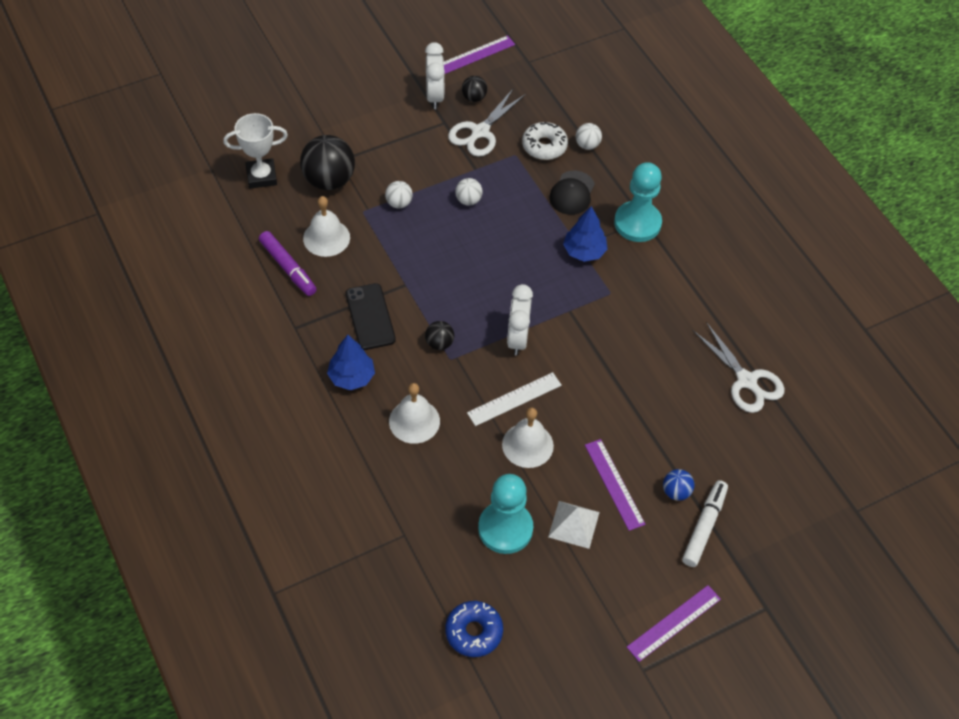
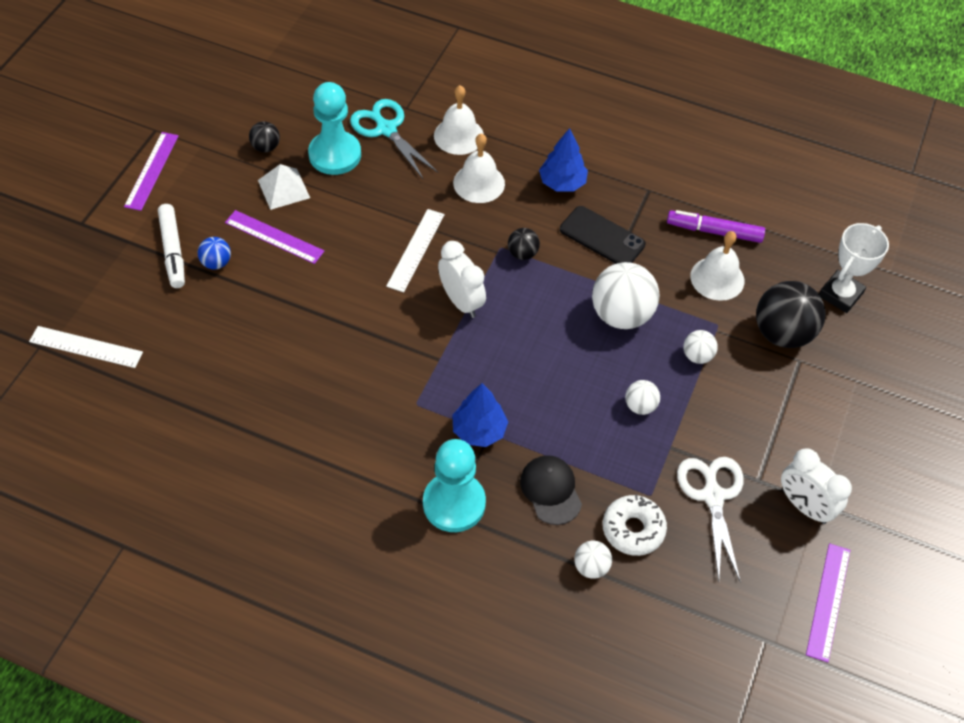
camera: 140 degrees right, 0 degrees up
blue donut [445,601,503,657] -> none
black ball [462,76,487,102] -> black ball moved to [249,122,280,152]
white bell [502,408,554,468] -> white bell moved to [434,85,484,155]
white scissors [693,322,785,413] -> none
none -> white ruler [29,326,143,368]
none -> turquoise scissors [350,99,438,179]
none -> white ball [592,262,659,329]

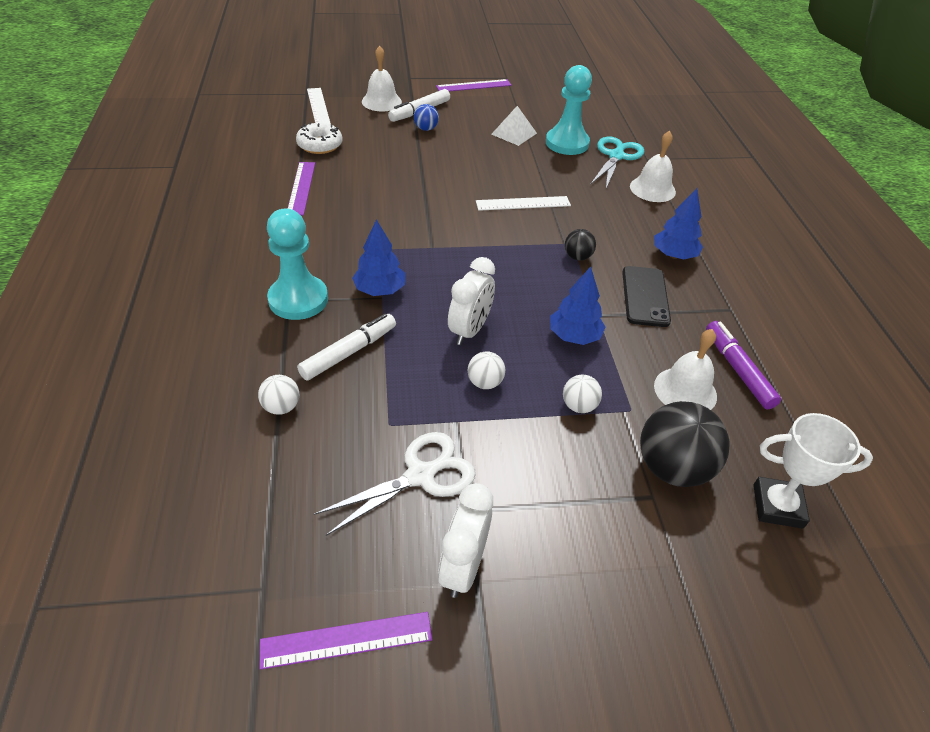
camera: 60 degrees right, 10 degrees down
purple ruler [225,210,324,264] -> purple ruler moved to [288,162,315,216]
black ball [249,122,280,152] -> none
white clock [438,241,486,318] -> white clock moved to [448,257,495,345]
white bell [453,133,505,203] -> white bell moved to [362,46,402,111]
black cap [520,455,582,525] -> white marker [297,314,396,381]
white ball [592,262,659,329] -> blue tree [550,267,606,345]
white donut [603,494,667,556] -> white donut moved to [296,122,343,154]

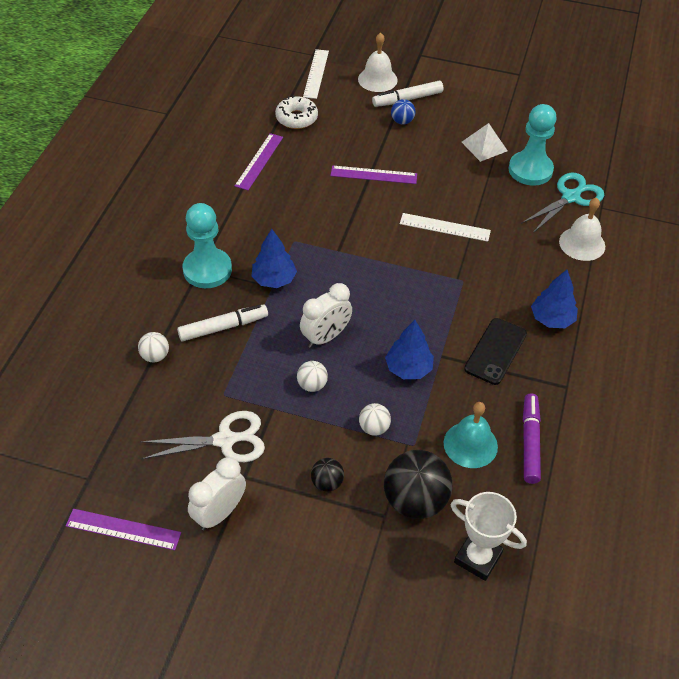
camera: 25 degrees right, 5 degrees up
purple ruler [436,79,512,91] -> purple ruler moved to [330,165,417,184]
black ball [565,229,596,261] -> black ball moved to [311,458,344,492]
white bell [654,329,717,410] -> turquoise bell [444,402,498,468]

